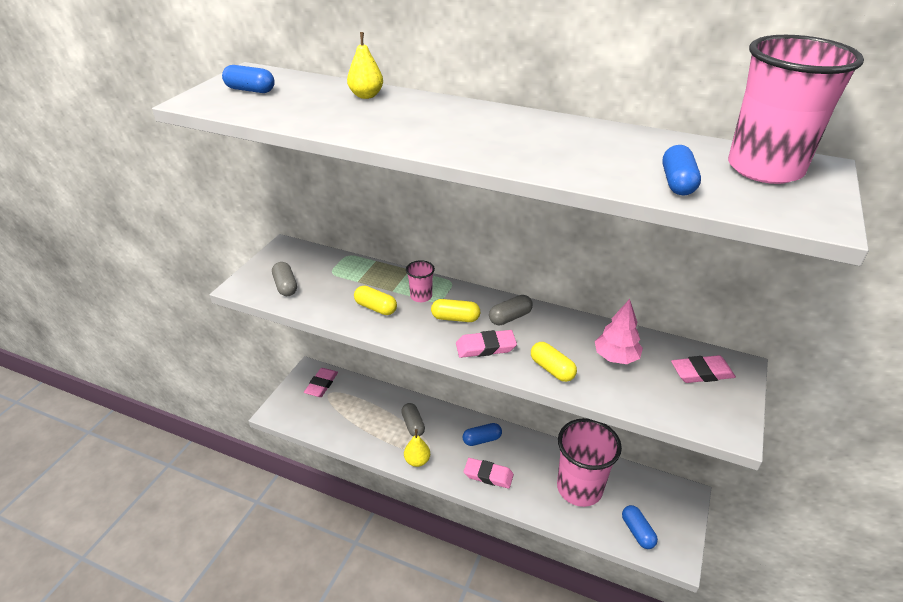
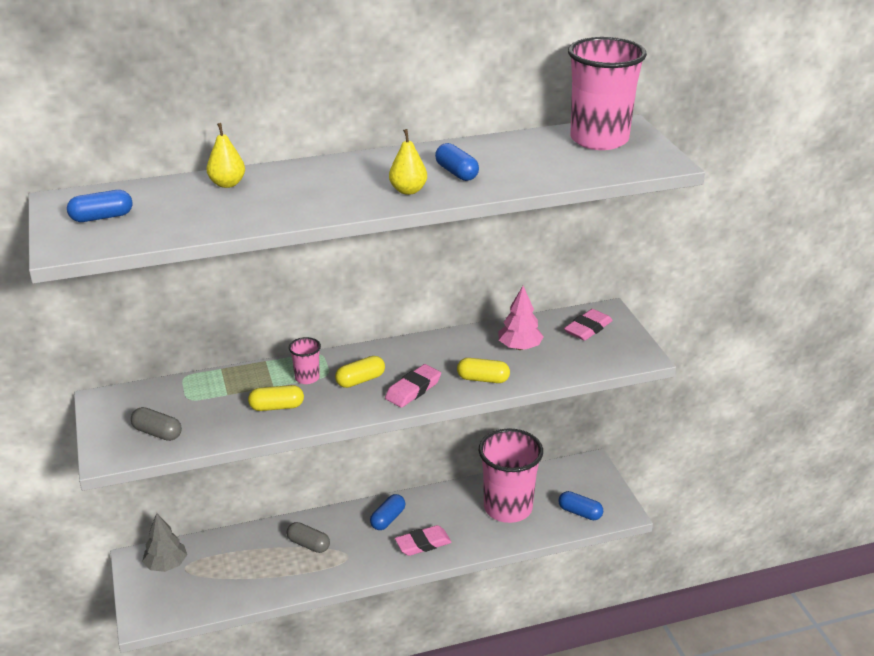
camera: 40 degrees left, 5 degrees down
pink eraser [304,368,338,397] -> grey tree [142,513,187,572]
yellow pear [404,429,430,467] -> yellow pear moved to [389,129,427,195]
grey capsule [489,295,533,325] -> none
blue capsule [662,145,701,195] -> blue capsule moved to [435,143,479,181]

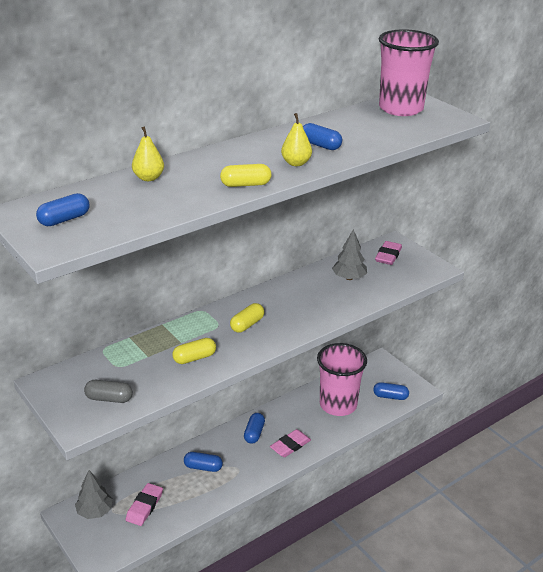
camera: 20 degrees left, 0 degrees up
grey capsule [287,522,330,553] -> blue capsule [184,452,223,472]
pink cup [289,337,321,384] -> none
pink eraser [385,364,441,408] -> pink eraser moved to [126,483,163,526]
yellow capsule [457,358,510,383] -> yellow capsule moved to [220,164,271,187]
pink tree [499,286,543,350] -> grey tree [332,229,367,280]

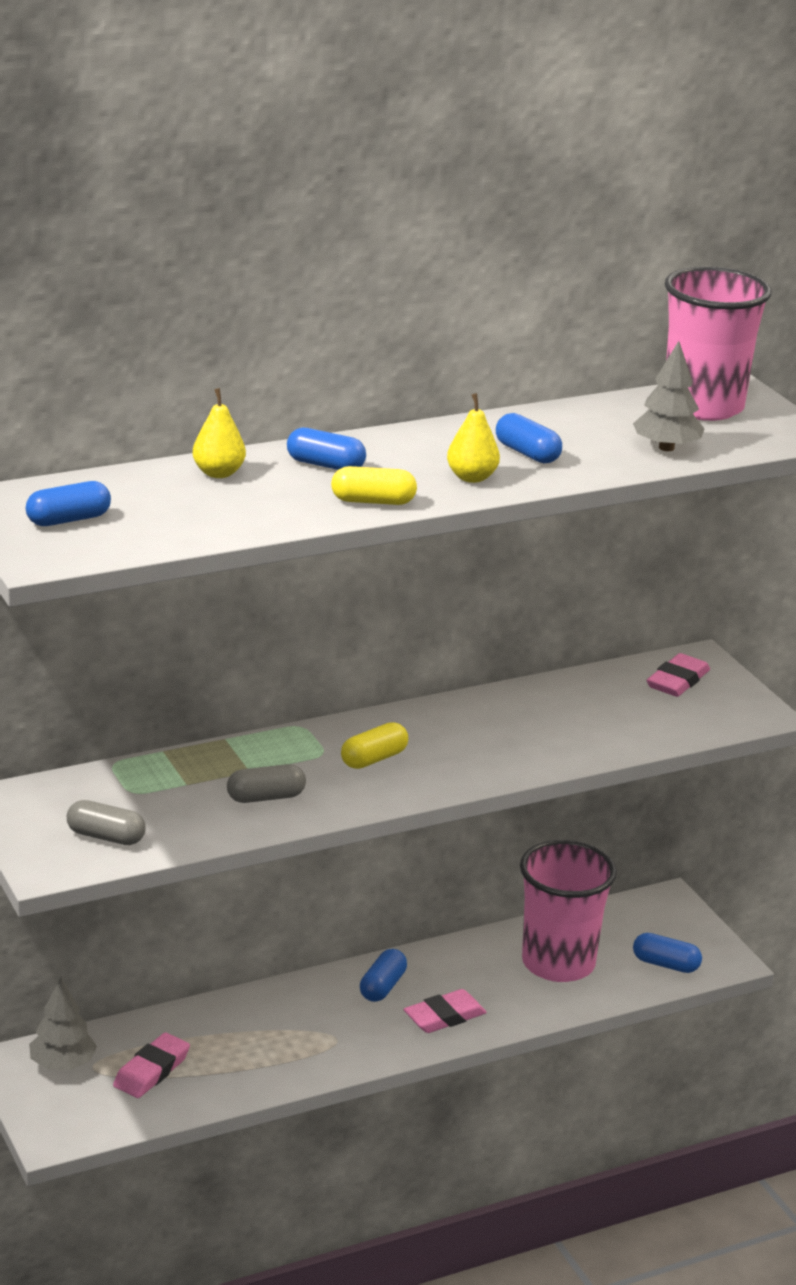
camera: 10 degrees right, 5 degrees down
yellow capsule [172,338,216,364] -> grey capsule [227,764,306,803]
blue capsule [184,452,223,472] -> blue capsule moved to [287,428,366,470]
grey tree [332,229,367,280] -> grey tree moved to [633,341,704,451]

